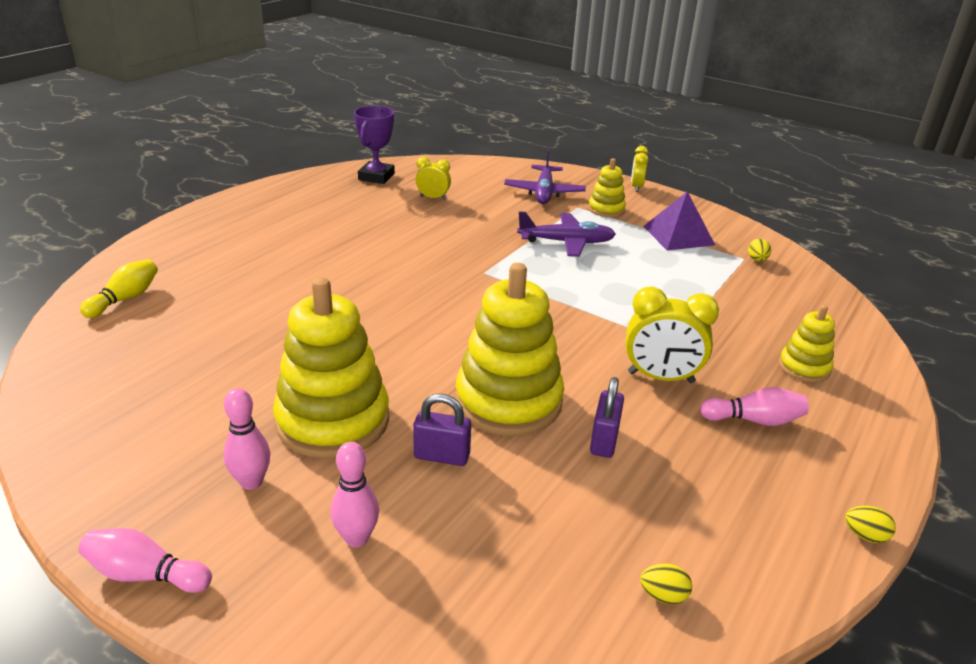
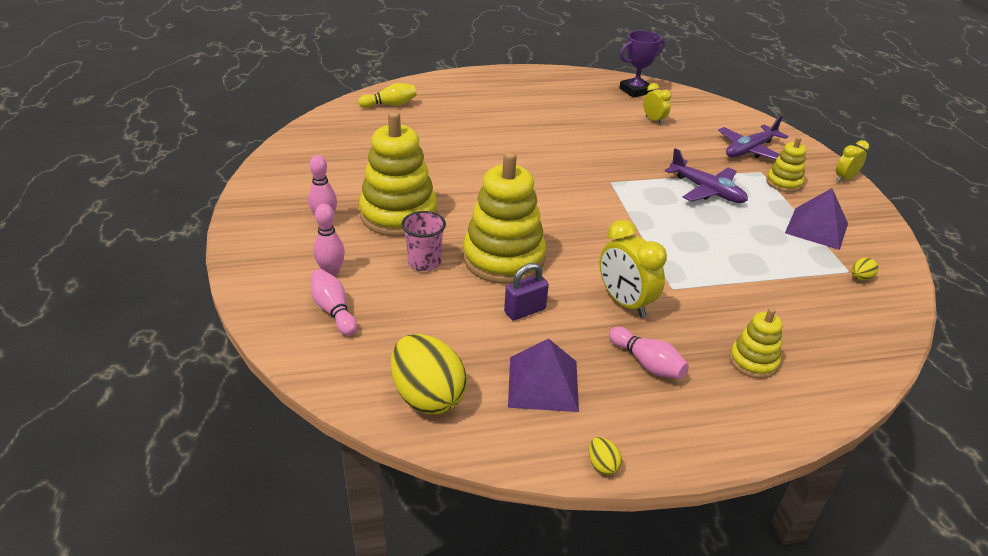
camera: 45 degrees right, 5 degrees up
pink bowling pin [79,528,212,593] -> pink bowling pin moved to [311,269,357,336]
purple padlock [413,394,471,466] -> pink cup [401,211,446,271]
yellow egg [640,563,692,604] -> yellow egg [391,334,467,414], size x2.43
none -> purple pyramid [508,339,579,412]

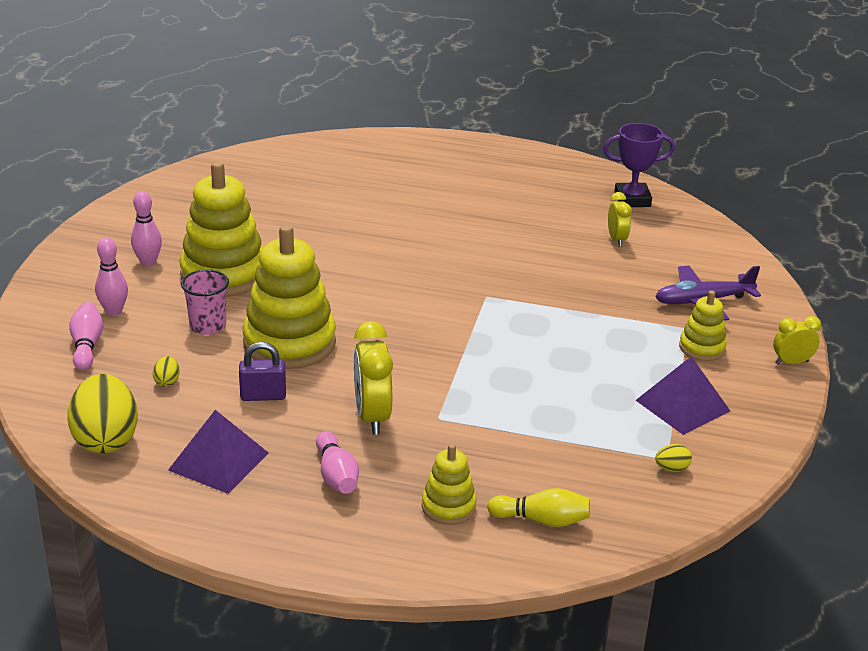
camera: 25 degrees right, 5 degrees down
yellow bowling pin [358,83,417,108] -> yellow bowling pin moved to [487,488,590,527]
yellow egg [589,437,622,475] -> yellow egg moved to [153,356,180,387]
purple plane [665,148,748,203] -> none

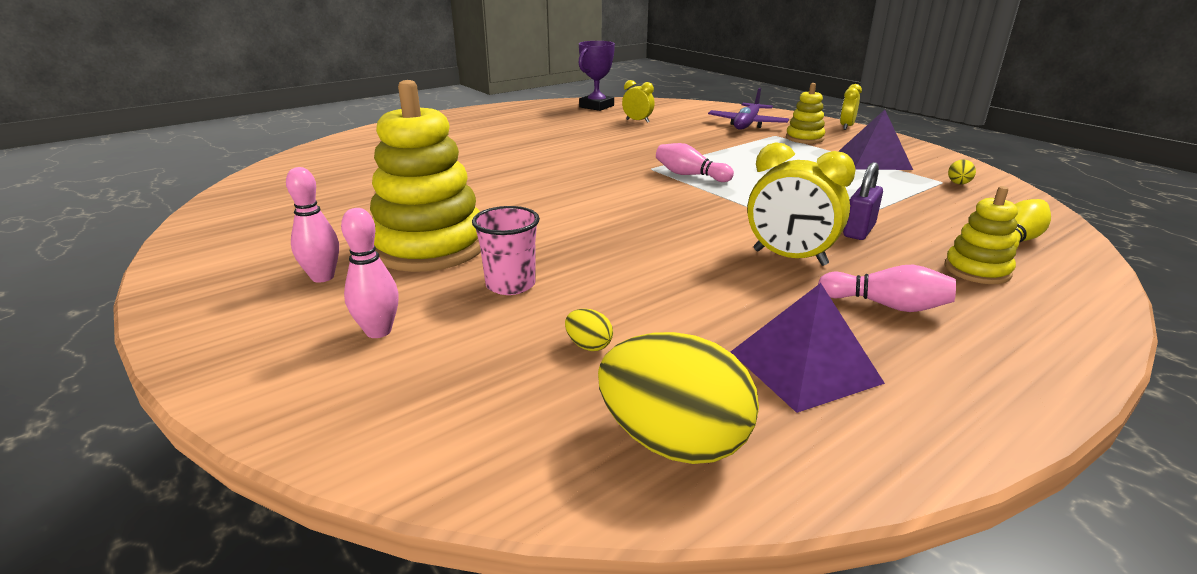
camera: 50 degrees left, 5 degrees down
pink bowling pin [69,302,103,371] -> pink bowling pin moved to [656,143,734,182]
purple padlock [239,342,286,401] -> purple padlock moved to [843,162,883,240]
yellow stacking toy [243,225,336,369] -> none

